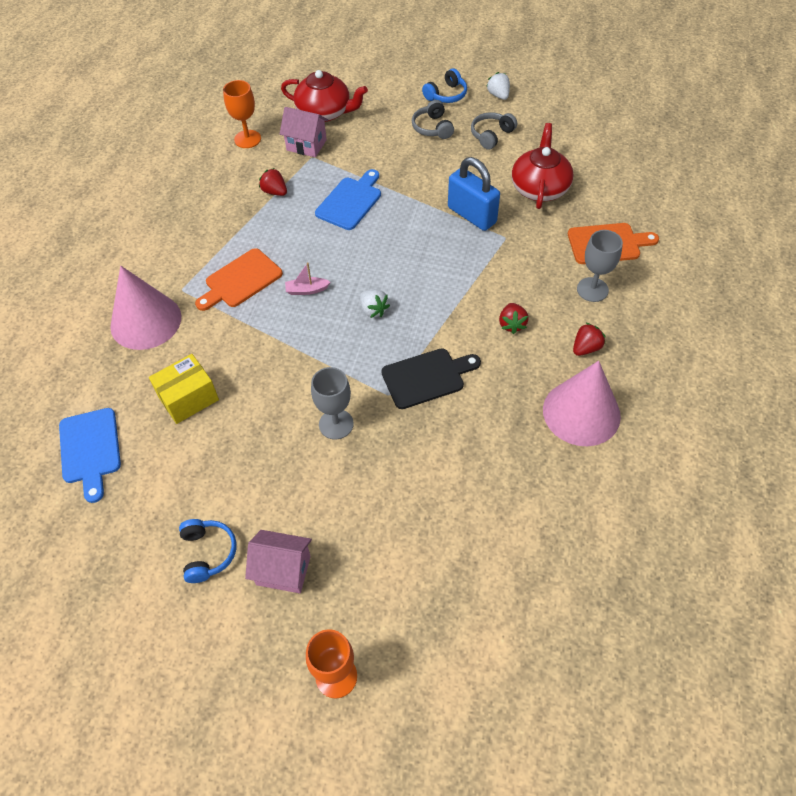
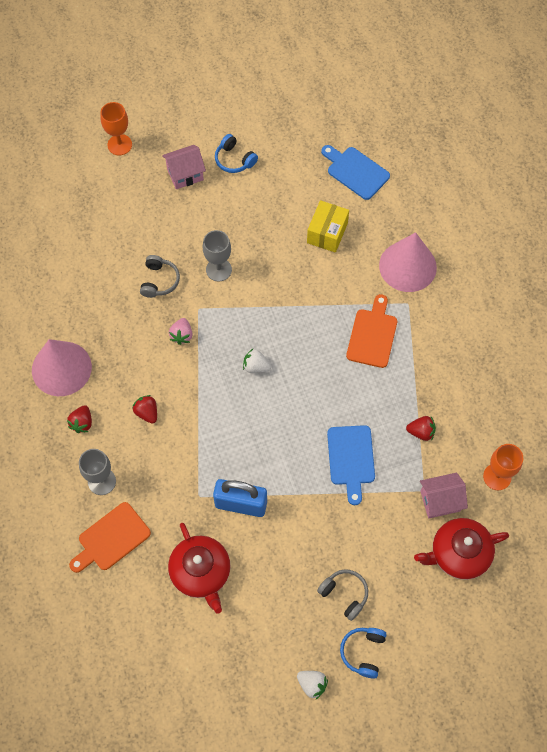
camera: 145 degrees right, 10 degrees up
pink boat [285,262,330,295] -> none
black cutting board [381,348,481,409] -> pink strawberry [169,318,193,345]
grey headphones [471,112,517,150] -> grey headphones moved to [140,255,180,298]

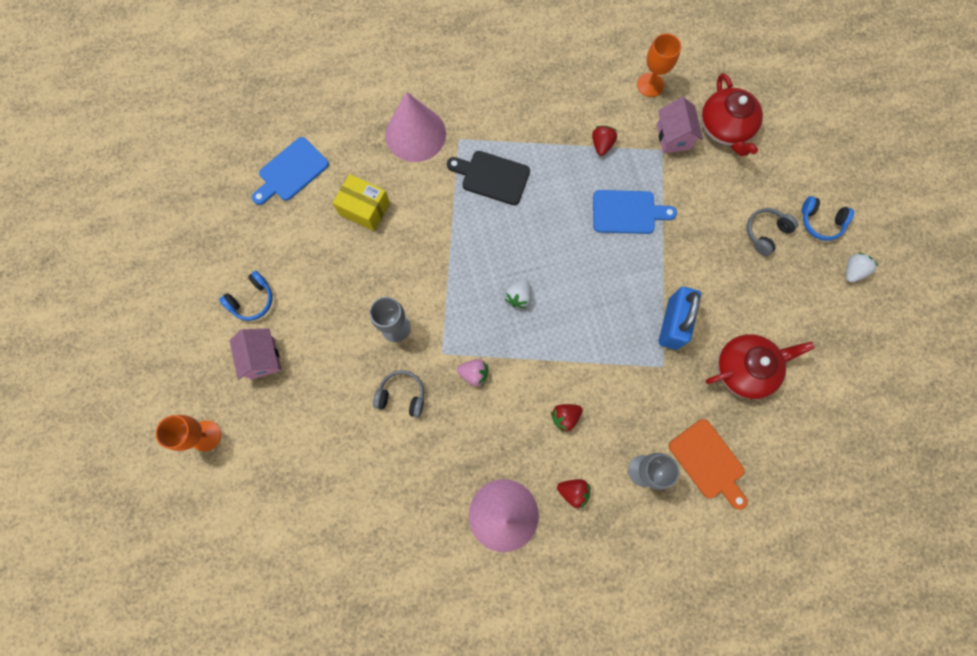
camera: 85 degrees left, 10 degrees up
orange cutting board [346,294,397,368] -> black cutting board [447,151,530,205]

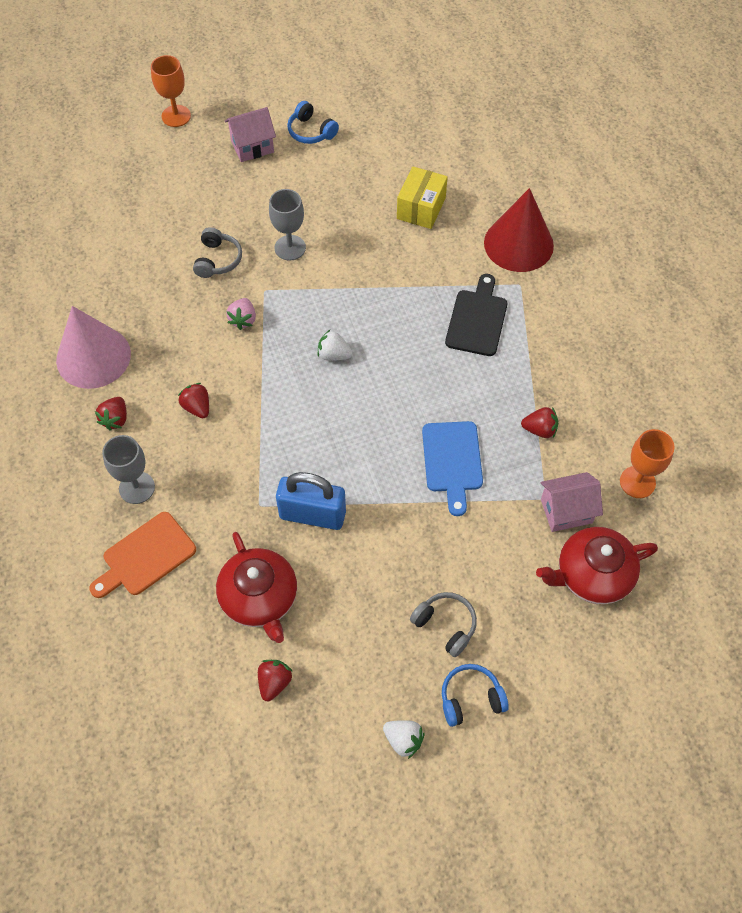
camera: 85 degrees right, 15 degrees down
blue cutting board [252,137,329,205] -> none
pink cone [385,92,446,162] -> red cone [484,188,554,272]
blue headphones [801,196,854,241] -> blue headphones turned 60 degrees clockwise [442,664,509,727]
none -> red strawberry [258,660,293,701]

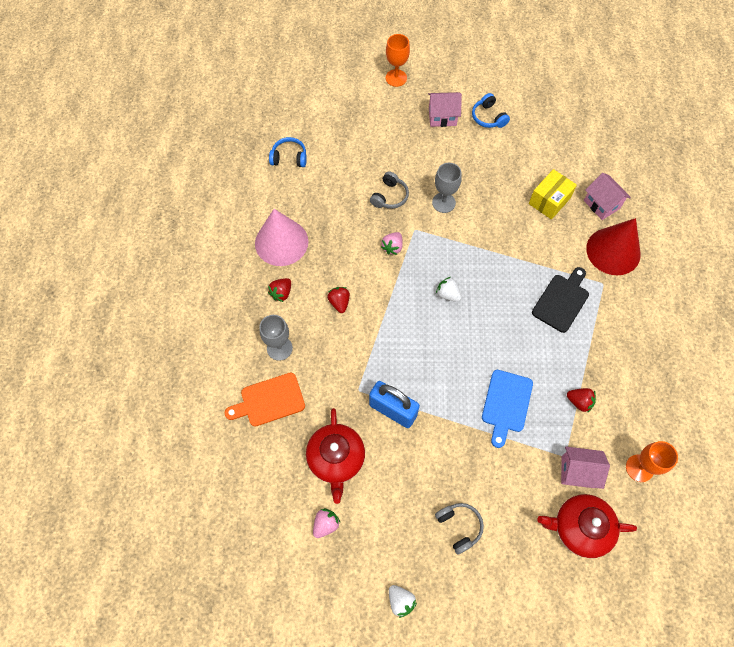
camera: 20 degrees right, 5 degrees up
red strawberry [258,660,293,701] -> pink strawberry [313,508,341,538]
blue headphones [442,664,509,727] -> blue headphones moved to [269,137,307,167]
none -> pink house [584,173,631,220]

